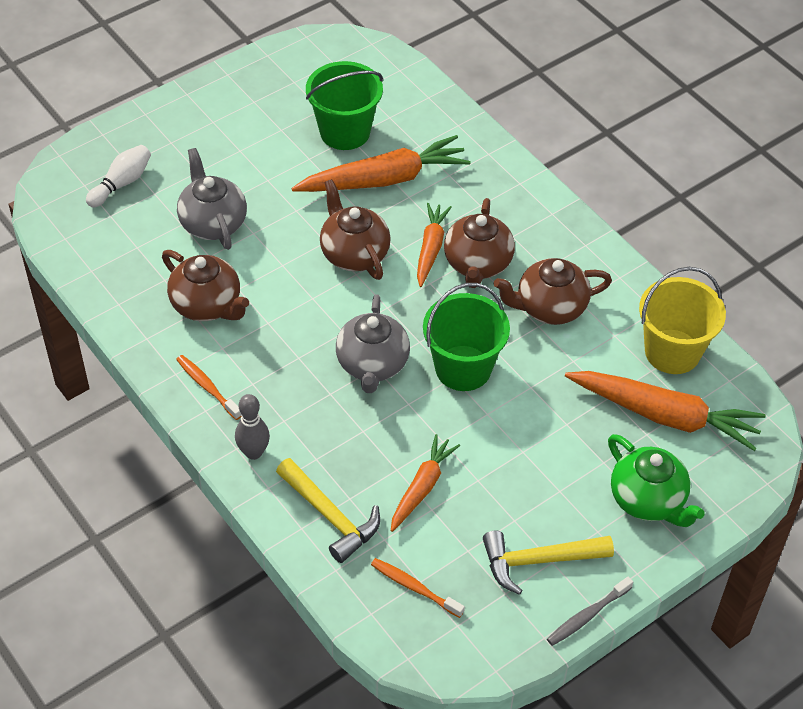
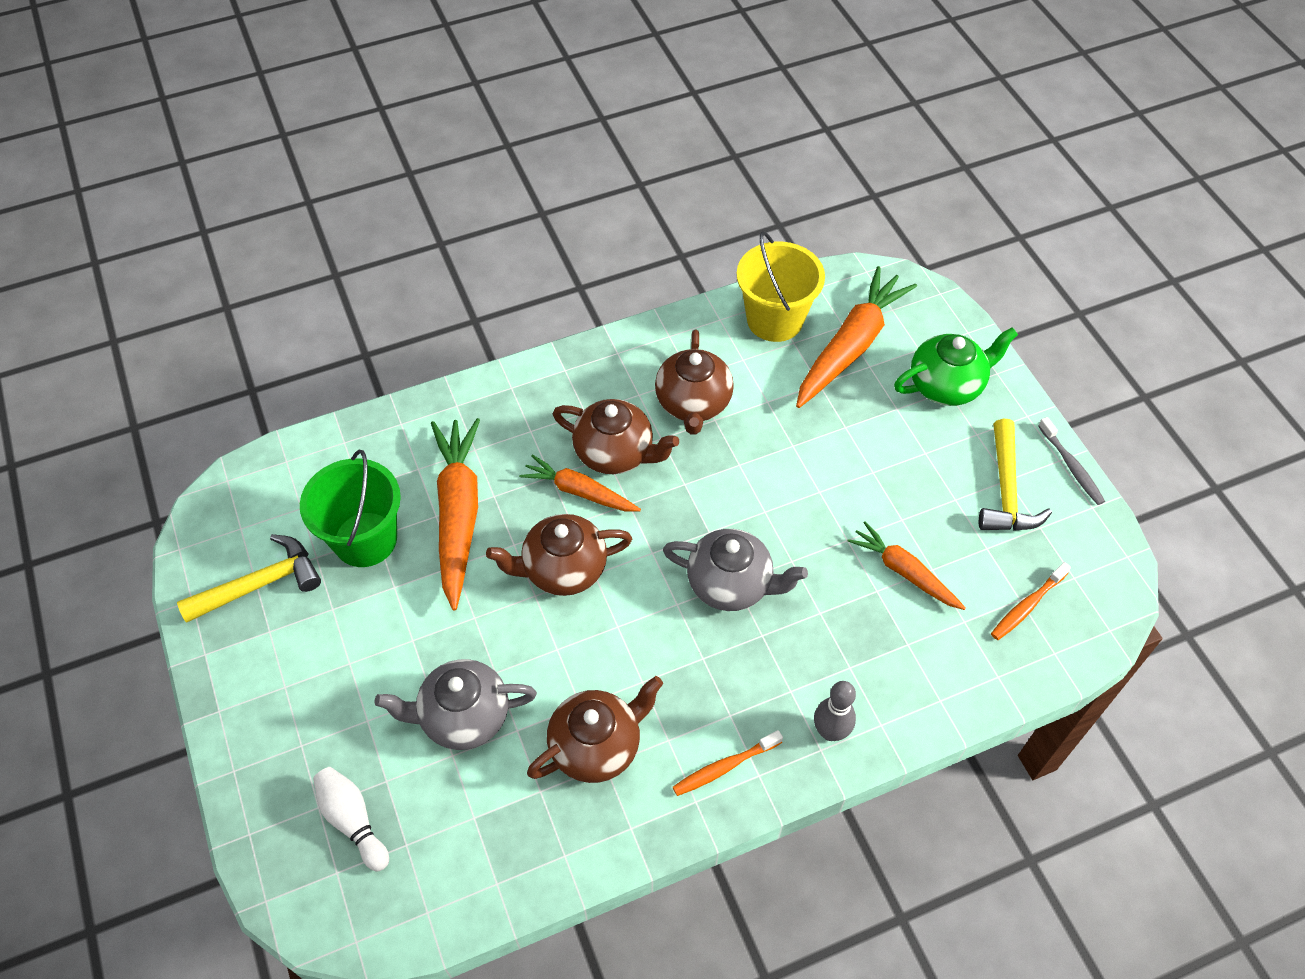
camera: 75 degrees left, 5 degrees up
yellow hammer [276,458,380,563] -> yellow hammer moved to [177,534,321,623]
green bucket [423,283,510,391] -> none

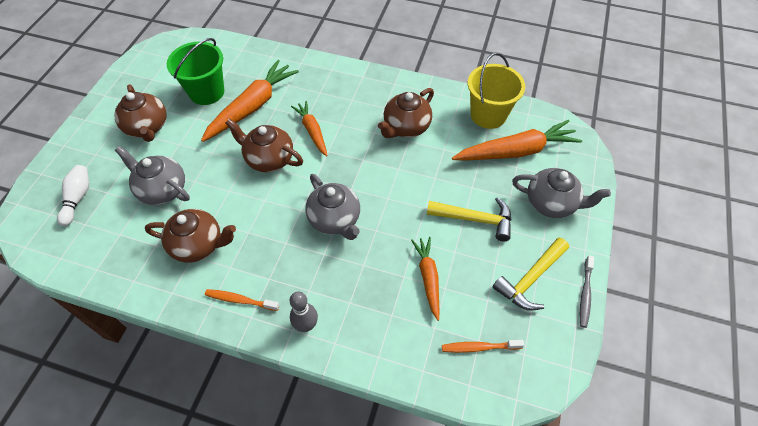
camera: 40 degrees right, 0 degrees up
yellow hammer [177,534,321,623] -> yellow hammer moved to [427,197,511,241]
brown teapot [553,399,679,474] -> brown teapot moved to [114,84,167,142]
green teapot [894,327,1018,406] -> grey teapot [512,168,611,218]

